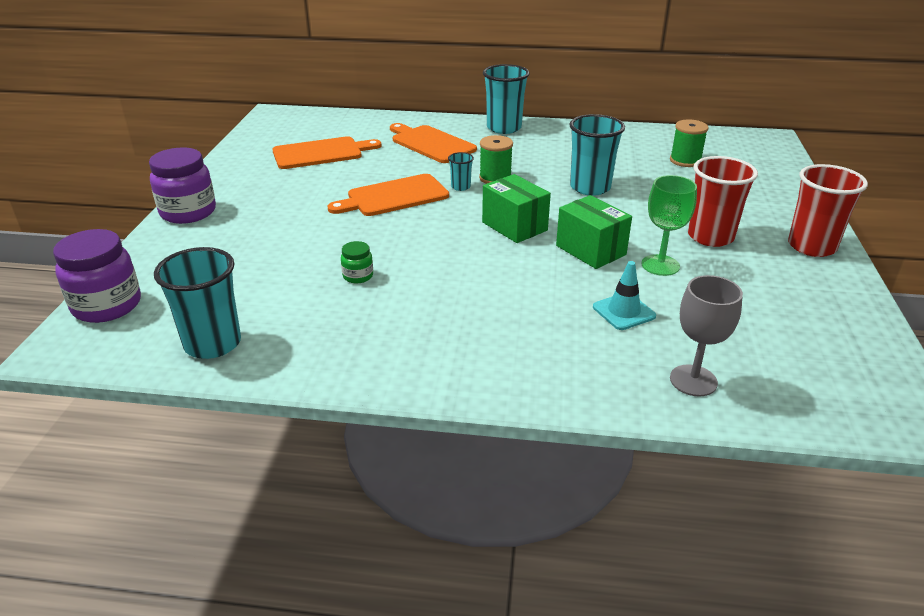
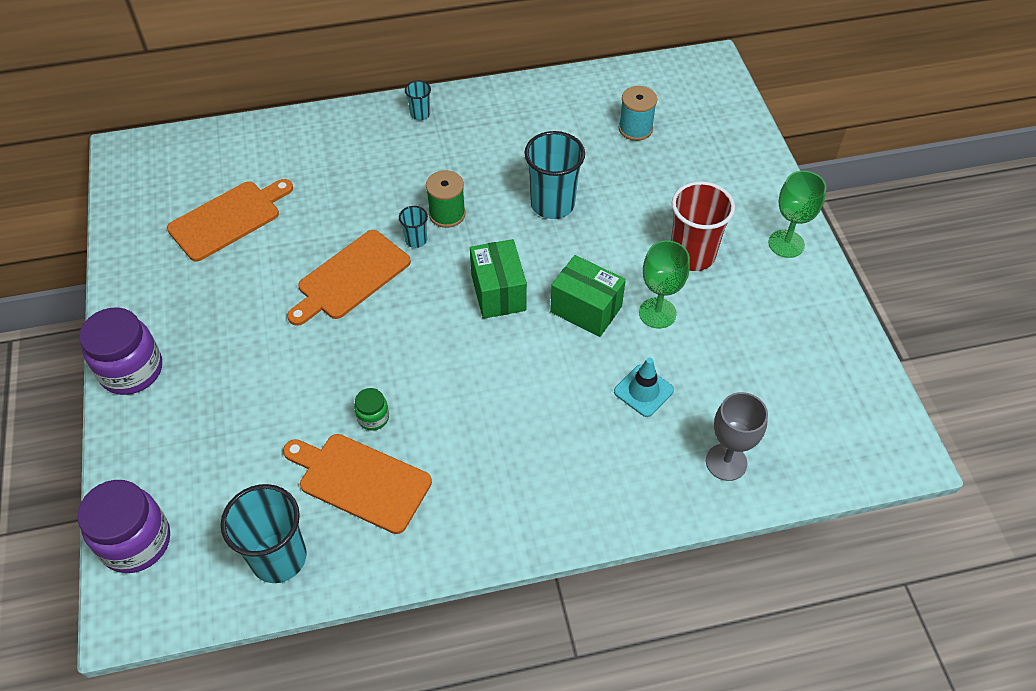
camera: 20 degrees left, 20 degrees up
orange cutting board [390,123,477,163] -> orange cutting board moved to [283,434,432,534]
green box [482,174,551,243] -> green box turned 45 degrees clockwise [470,239,527,319]
turquoise cup [483,64,530,134] -> turquoise cup [405,80,431,120], size x0.48
green spool [670,120,708,167] -> turquoise spool [618,86,657,141]
red cup [788,164,868,257] -> green goblet [769,171,827,258]

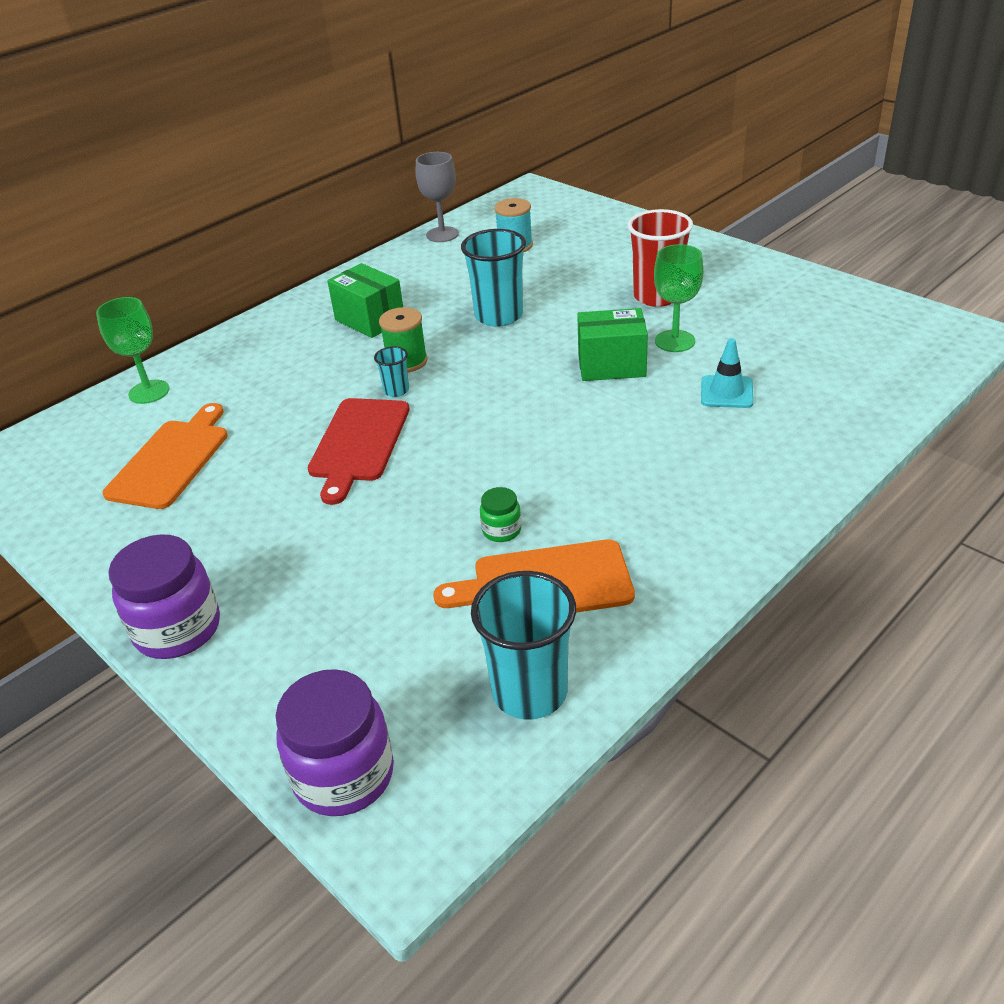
camera: 30 degrees left, 15 degrees down
orange cutting board [287,230,411,326] -> red cutting board [308,398,410,505]
turquoise cup [405,80,431,120] -> none
green box [470,239,527,319] -> green box moved to [327,263,403,338]
grey goblet [706,392,768,481] -> grey goblet moved to [416,152,459,242]
green goblet [769,171,827,258] -> green goblet moved to [96,297,169,404]

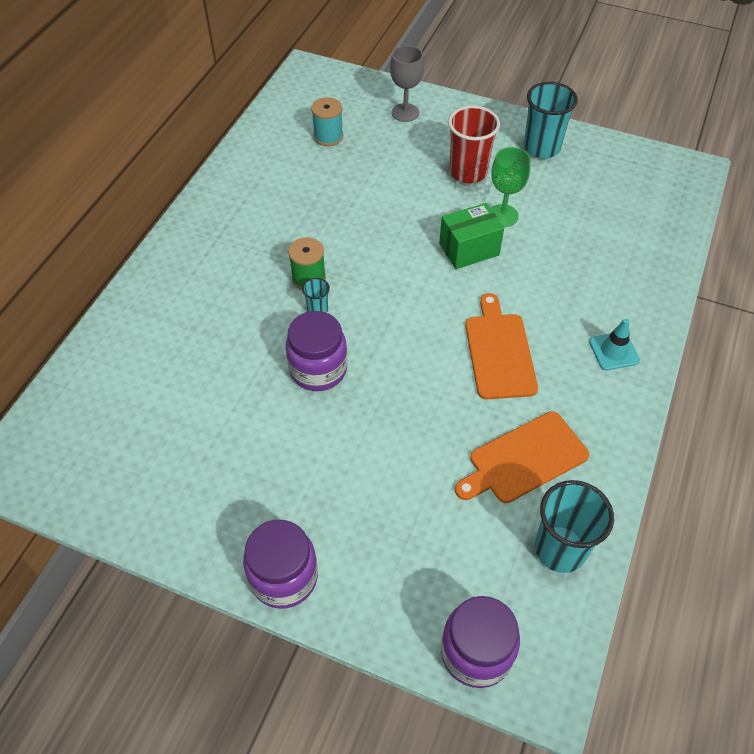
camera: 25 degrees left, 15 degrees up
green goblet [96,297,169,404] -> none
orange cutting board [103,403,228,509] -> orange cutting board moved to [465,293,538,399]
red cutting board [308,398,410,505] -> purple jar [286,311,348,391]
green box [327,263,403,338] -> none
grey goblet [416,152,459,242] -> grey goblet moved to [390,45,424,122]
turquoise cup [461,229,526,327] -> turquoise cup moved to [524,82,578,158]
green jar [480,487,521,542] -> none
turquoise traffic cone [701,338,754,408] -> turquoise traffic cone moved to [589,319,640,370]

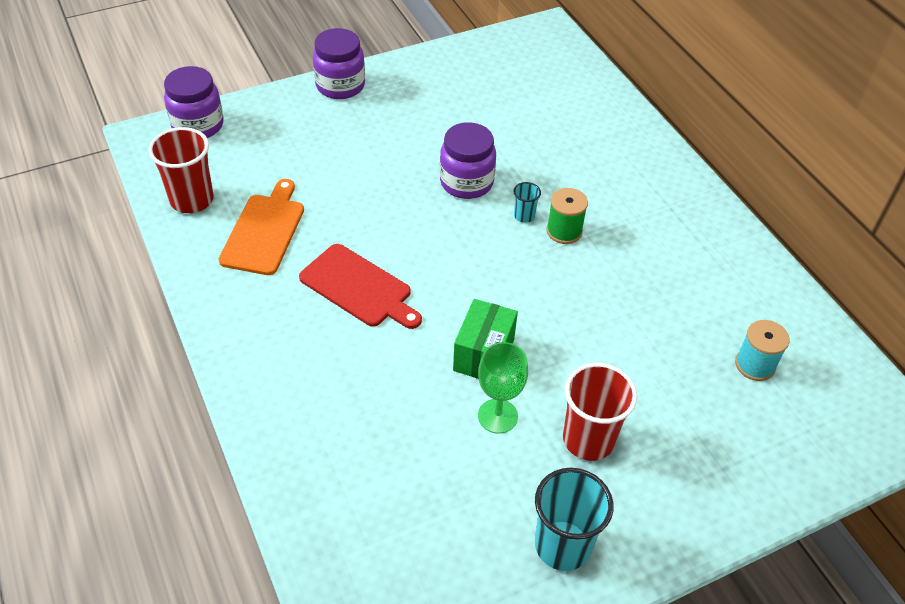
camera: 130 degrees right, 5 degrees down
grey goblet [390,45,424,122] -> none
orange cutting board [465,293,538,399] -> red cutting board [299,244,422,329]
turquoise cup [535,480,614,573] -> red cup [148,127,214,213]
turquoise traffic cone [589,319,640,370] -> none

